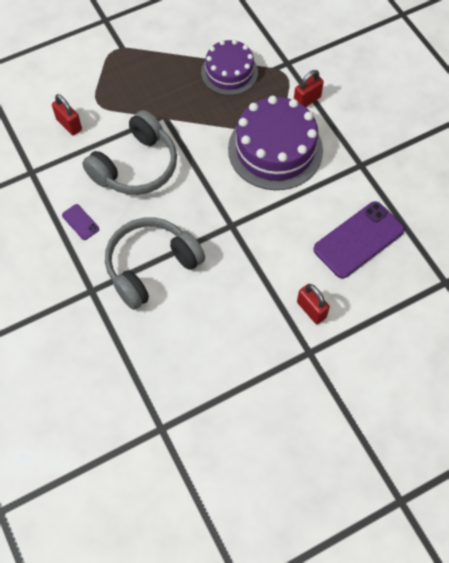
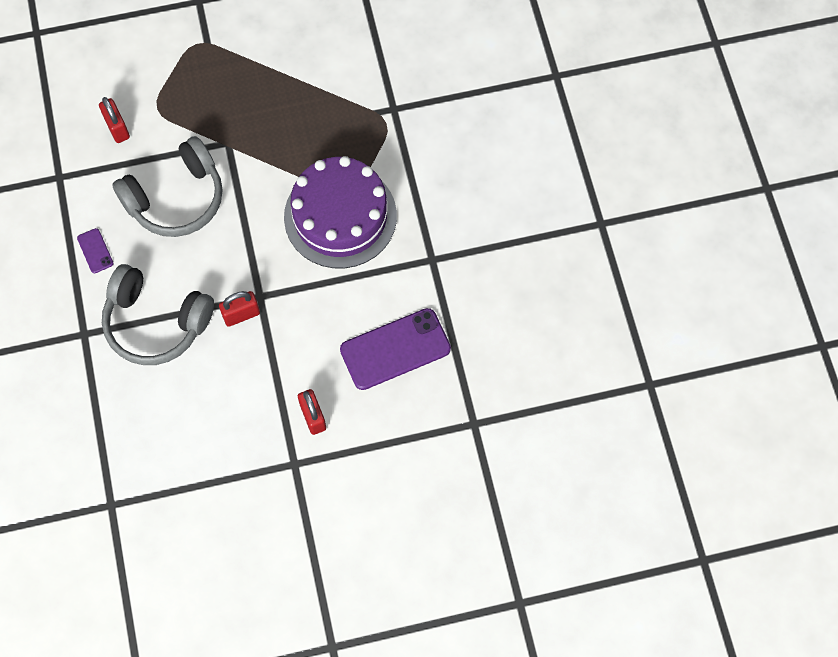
camera: 15 degrees right, 5 degrees up
grey headphones [105,217,205,310] -> grey headphones turned 135 degrees counterclockwise [102,264,214,365]
purple cake [201,40,258,95] -> none
red padlock [294,70,324,107] -> red padlock moved to [219,291,260,327]

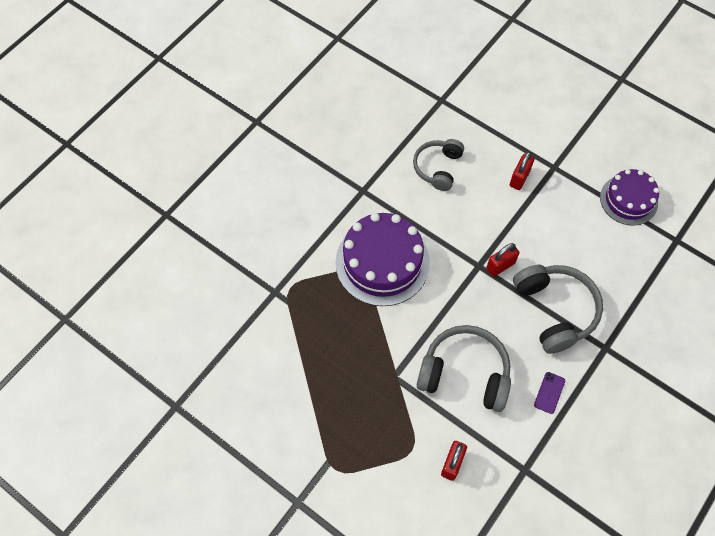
camera: 130 degrees left, 5 degrees down
red padlock [219,291,260,327] -> red padlock turned 60 degrees counterclockwise [486,243,519,277]
purple phone [340,308,451,390] -> grey headphones [413,139,464,191]
none -> purple cake [600,169,659,225]

